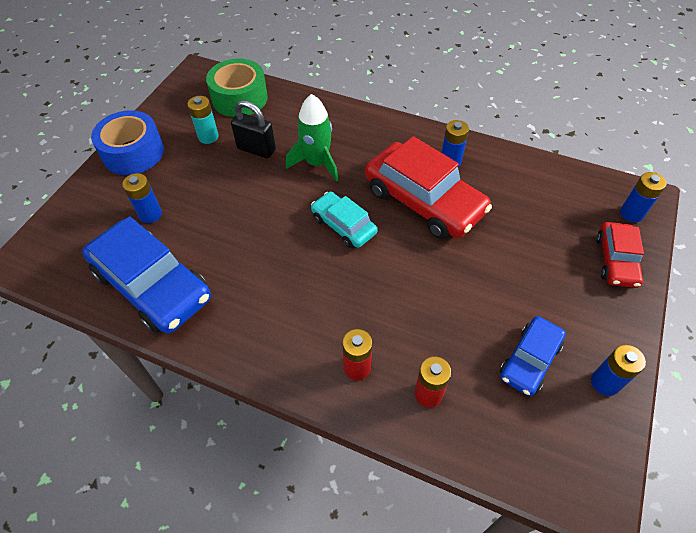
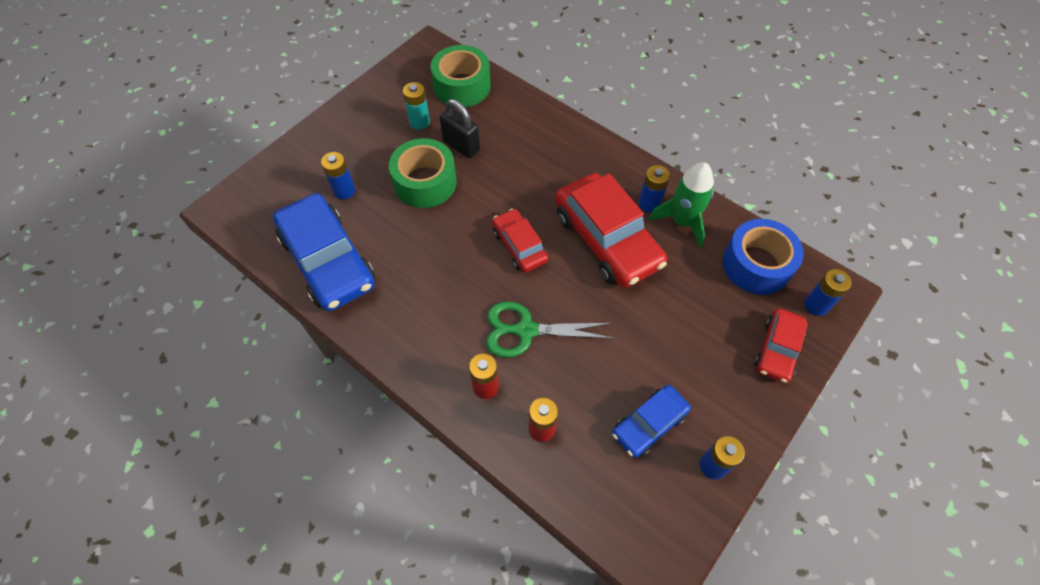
camera: 15 degrees right, 5 degrees up
blue tape [91,110,164,175] -> blue tape moved to [723,219,804,295]
green rocket [286,94,338,182] -> green rocket moved to [649,162,714,248]
turquoise car [311,192,377,248] -> red car [492,209,548,272]
none -> green tape [389,138,457,208]
none -> green scissors [486,301,614,358]

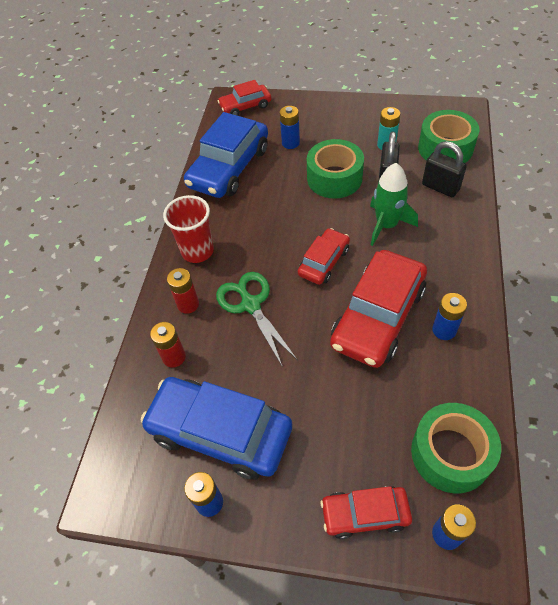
camera: 65 degrees right, 5 degrees down
blue car [612,385,691,458] -> blue car [141,377,292,480], size x1.82
green rocket [649,162,714,248] -> green rocket moved to [370,163,418,246]
blue tape [723,219,804,295] -> green tape [411,403,501,493]
none -> red cup [163,195,214,263]
none -> red car [218,80,271,116]
none -> black padlock [422,141,467,197]

